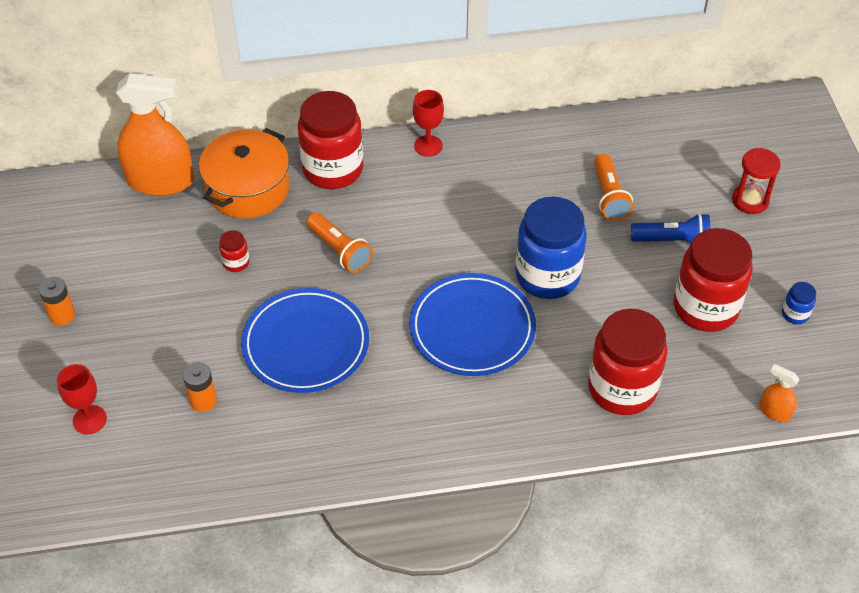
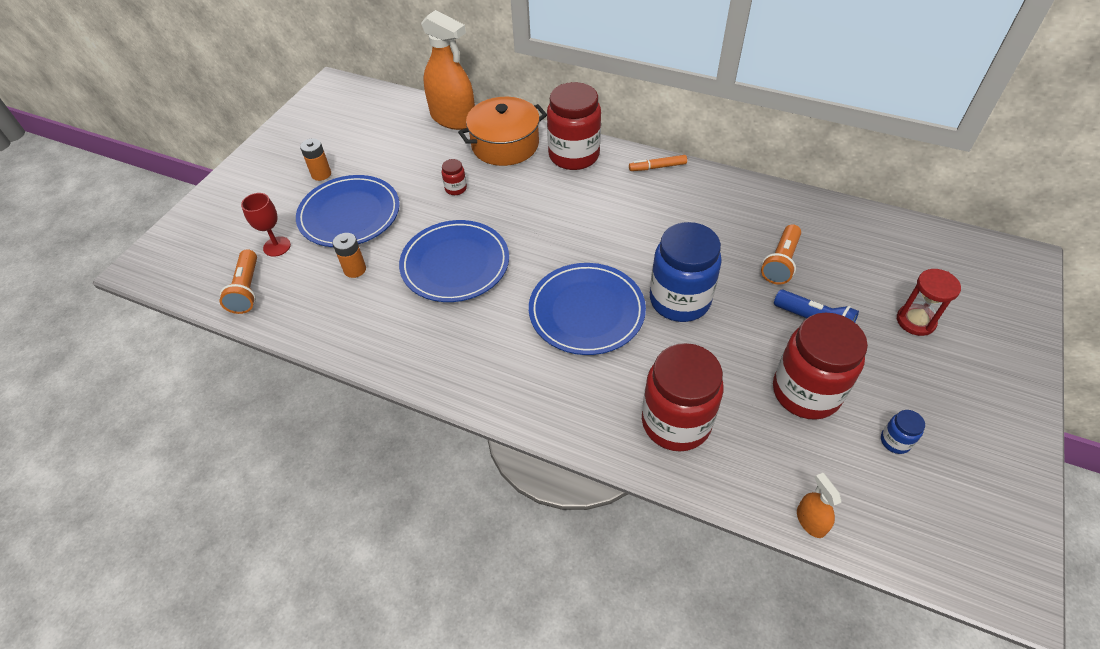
camera: 35 degrees right, 0 degrees up
orange flashlight [307,212,373,273] -> orange flashlight moved to [220,249,257,314]
red goblet [413,90,444,157] -> orange marker [629,155,687,171]
none -> blue plate [296,175,400,247]

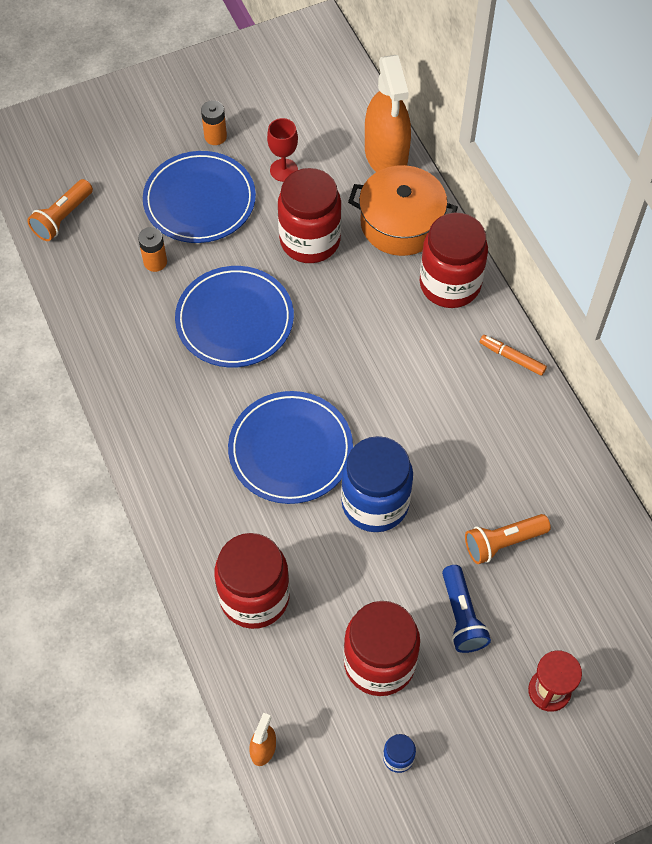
camera: 40 degrees right, 10 degrees up
red goblet [241,193,291,257] -> red goblet moved to [267,118,298,182]
red jar [441,159,467,195] -> red jar [278,168,342,263], size x2.39

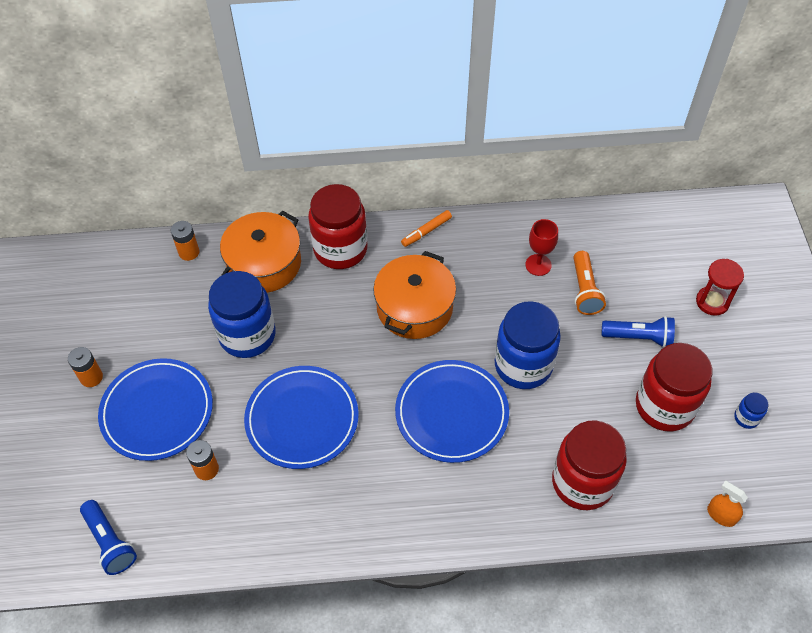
camera: 70 degrees left, 5 degrees down
orange flashlight [27,179,93,241] -> blue flashlight [80,500,137,575]
red goblet [267,118,298,182] -> red goblet moved to [525,219,558,276]
red jar [278,168,342,263] -> blue jar [208,271,276,358]
orange spray bottle [365,55,411,172] -> orange battery [171,221,199,261]
none -> orange pot [373,251,456,339]

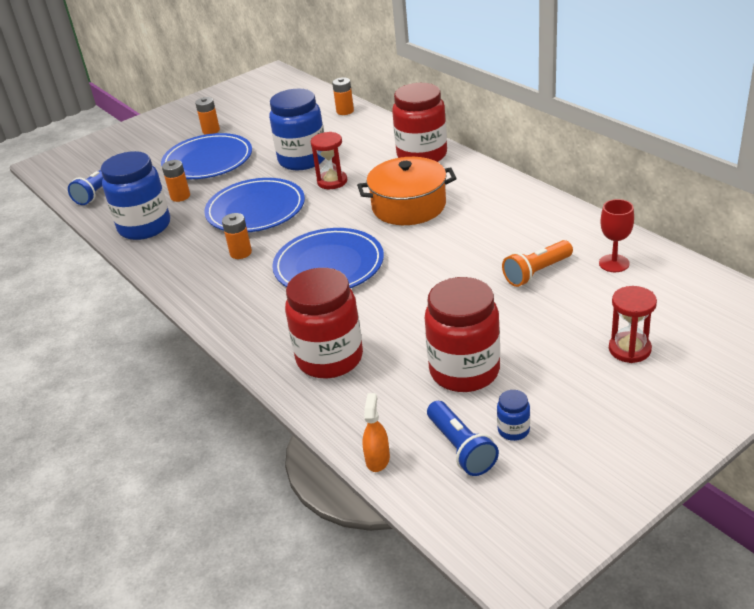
camera: 60 degrees right, 20 degrees down
orange pot [220,211,301,293] -> none
orange marker [401,210,452,247] -> none
blue jar [495,301,561,389] -> blue jar moved to [101,151,170,240]
red goblet [525,219,558,276] -> red goblet moved to [599,199,634,272]
blue flashlight [602,316,675,348] -> blue flashlight moved to [427,401,499,476]
none -> orange battery [222,213,252,259]
none -> red hourglass [311,132,347,189]

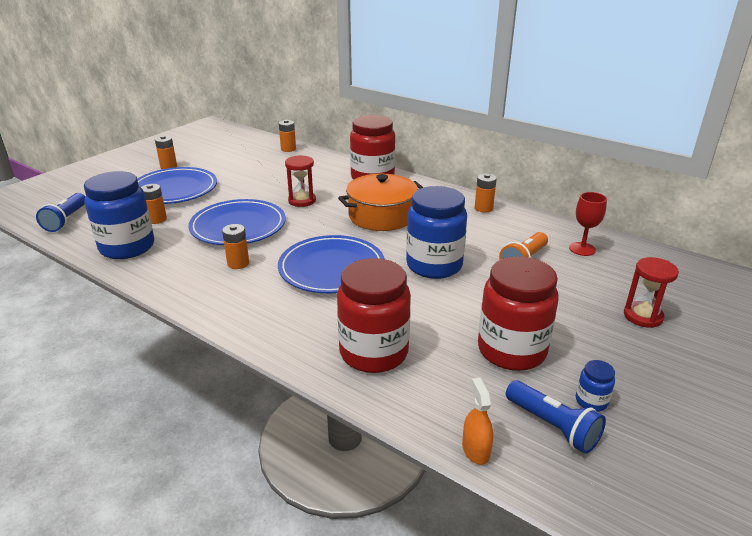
camera: 20 degrees left, 5 degrees down
blue jar [269,89,325,170] -> blue jar moved to [406,186,467,279]
none -> orange battery [474,174,497,213]

